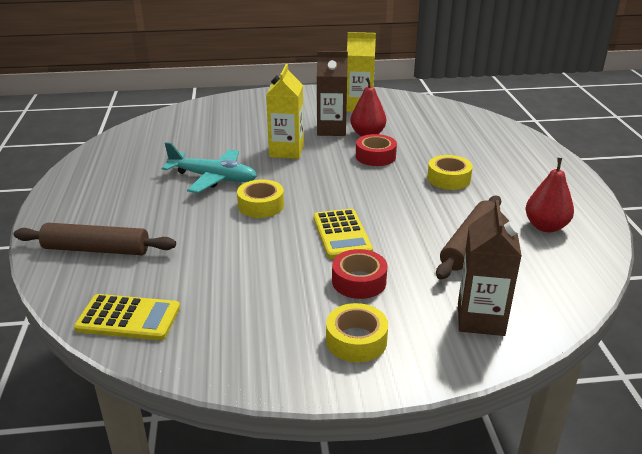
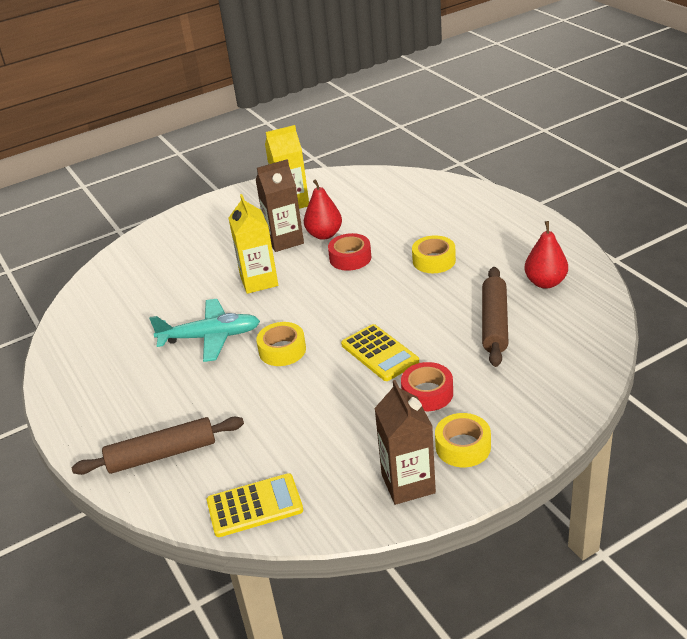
camera: 20 degrees left, 5 degrees up
brown carton [458,200,522,336] -> brown carton moved to [374,380,436,505]

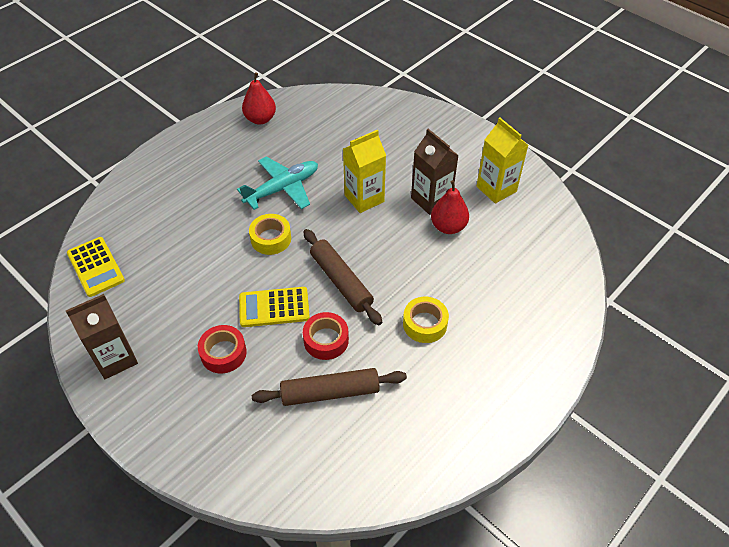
camera: 70 degrees right, 15 degrees up
brown rolling pin [71,417,244,475] -> brown rolling pin moved to [303,229,382,325]
turquoise plane [149,299,260,362] -> turquoise plane turned 105 degrees counterclockwise [237,156,318,210]
red tape [328,233,371,271] -> red tape moved to [303,312,349,360]
yellow calculator [341,324,419,381] -> yellow calculator turned 45 degrees clockwise [239,287,310,327]
yellow tape [435,413,491,467] -> none
red pear [524,221,568,289] -> red pear moved to [242,72,276,124]

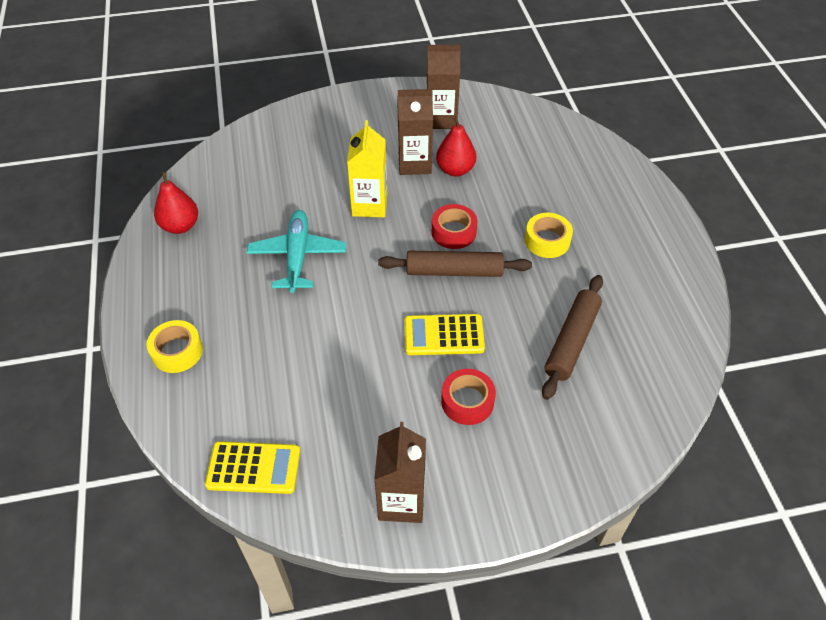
camera: 55 degrees left, 0 degrees up
yellow calculator [239,287,310,327] -> yellow calculator turned 60 degrees clockwise [404,314,485,355]
yellow tape [249,214,291,255] -> yellow tape moved to [147,320,203,373]
red tape [303,312,349,360] -> red tape moved to [432,204,477,249]
yellow carton [477,118,528,204] -> brown carton [426,45,461,129]

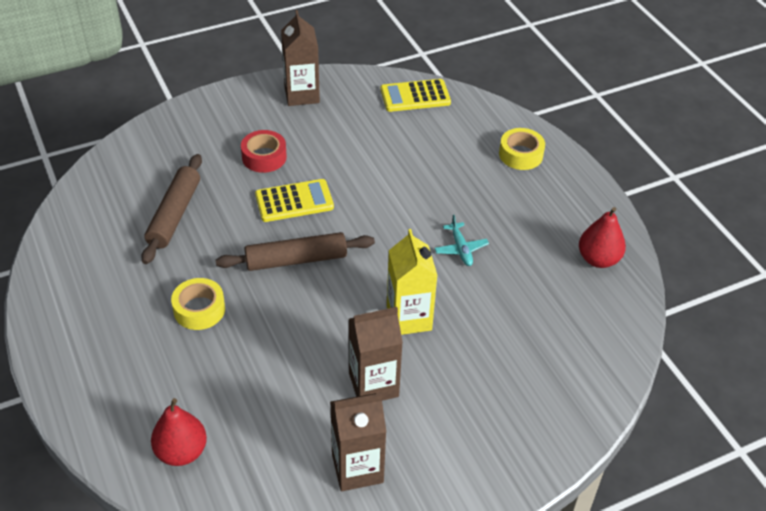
camera: 165 degrees right, 5 degrees down
turquoise plane [247,210,346,293] -> turquoise plane [434,215,489,266], size x0.54
red tape [432,204,477,249] -> none
red pear [436,117,476,177] -> red pear moved to [151,398,207,466]

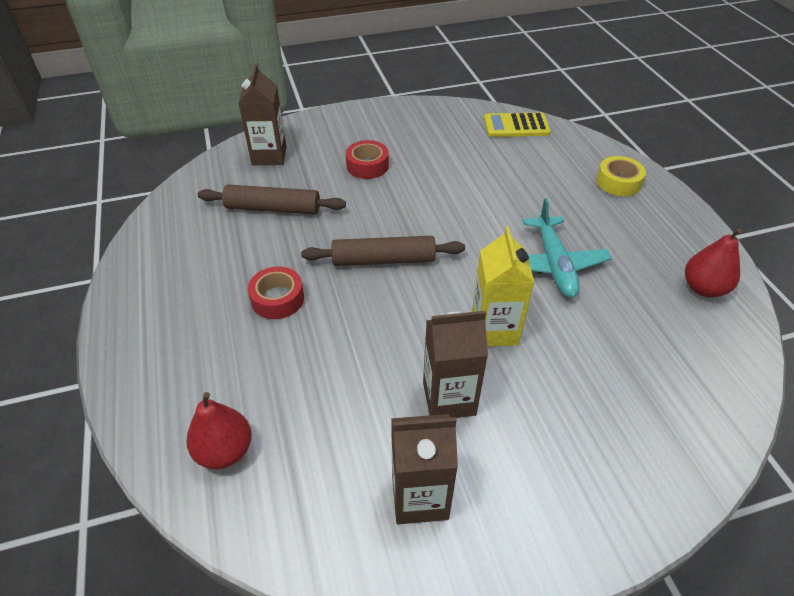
camera: 10 degrees right, 0 degrees up
brown rolling pin [141,154,202,264] -> brown rolling pin turned 75 degrees clockwise [198,185,346,215]
yellow tape [171,278,225,330] -> red tape [248,266,304,319]
yellow calculator [255,179,334,222] -> none
brown carton [281,10,320,106] -> brown carton moved to [238,64,287,165]
turquoise plane [434,215,489,266] -> turquoise plane [522,199,612,298], size x1.86

